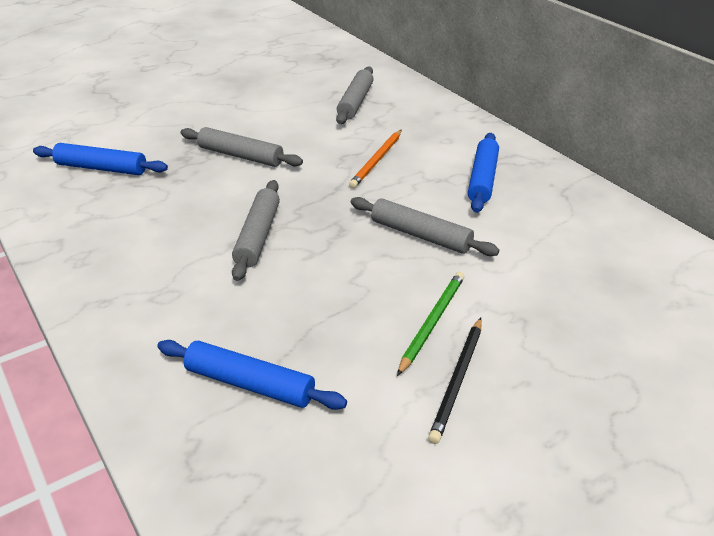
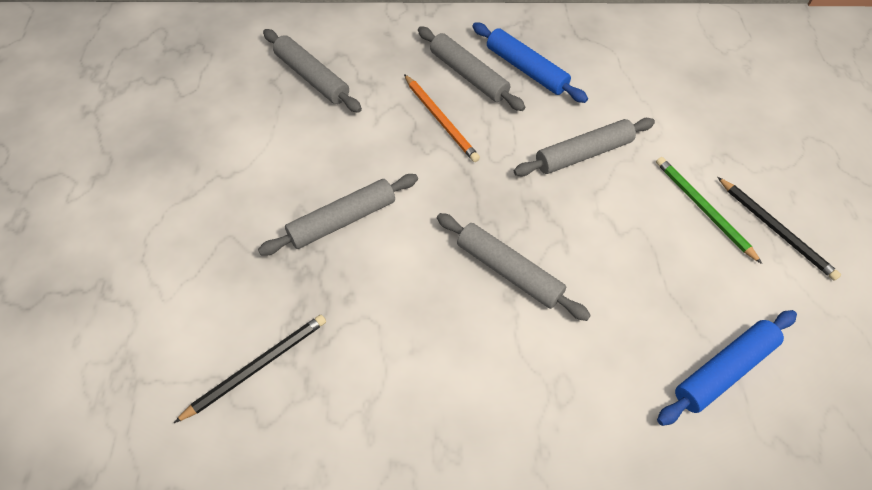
camera: 60 degrees left, 20 degrees up
blue rolling pin [33,143,168,175] -> black pencil [174,315,326,423]
none -> grey rolling pin [418,26,525,111]

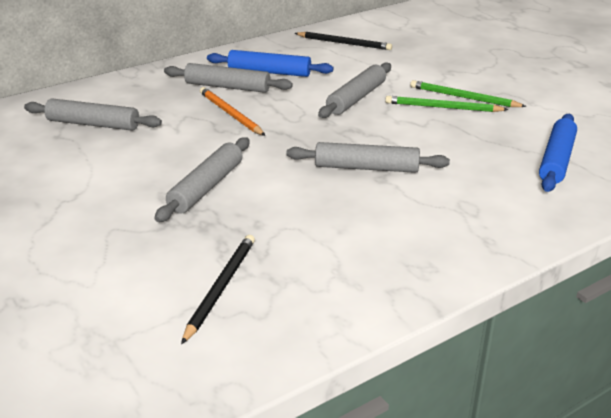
camera: 30 degrees left, 25 degrees down
orange pencil [404,74,480,162] -> orange pencil turned 150 degrees counterclockwise [200,87,266,136]
black pencil [718,177,841,281] -> black pencil moved to [295,32,392,50]
none -> green pencil [385,96,509,112]

